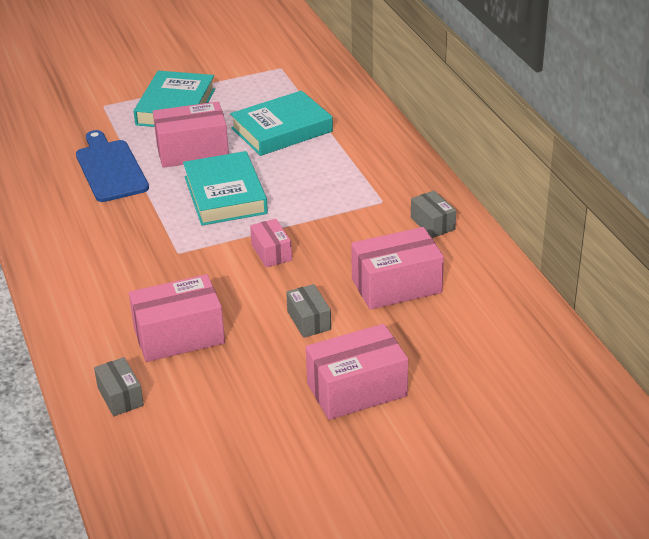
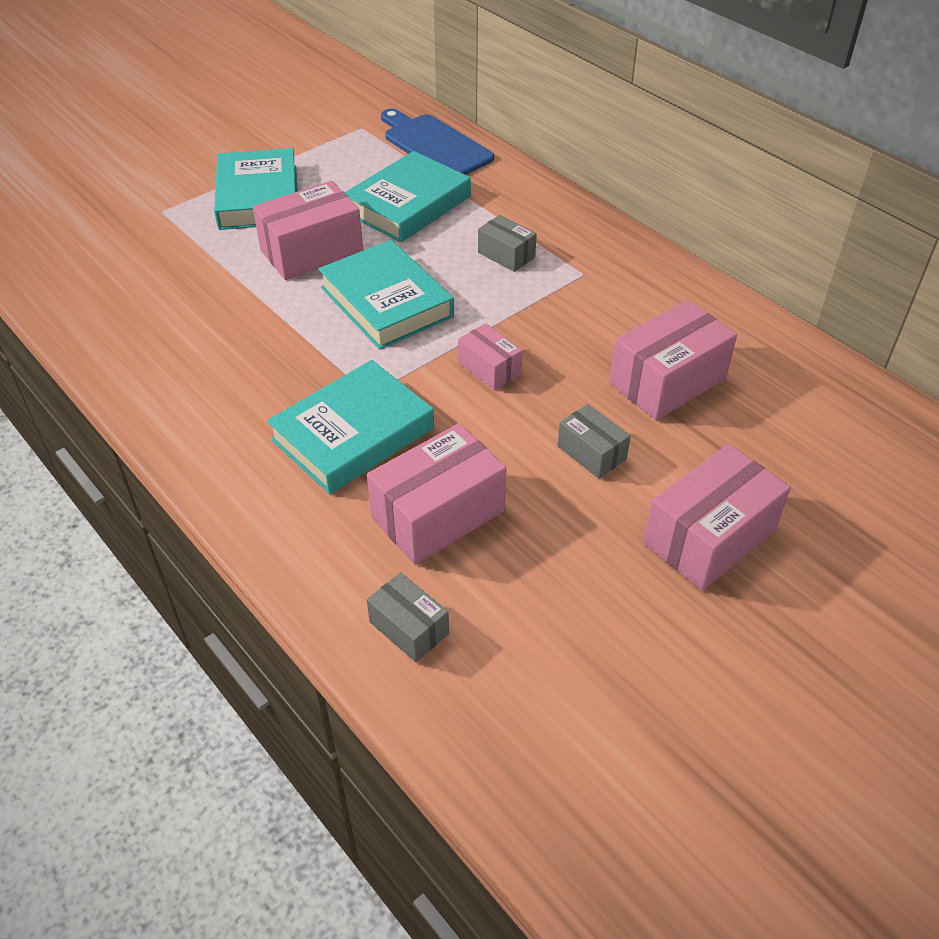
camera: 20 degrees left, 10 degrees up
blue cutting board [76,130,149,202] -> blue cutting board moved to [381,109,494,175]
grey box [411,191,456,238] -> grey box moved to [478,215,537,272]
none -> turquoise book [267,360,434,494]

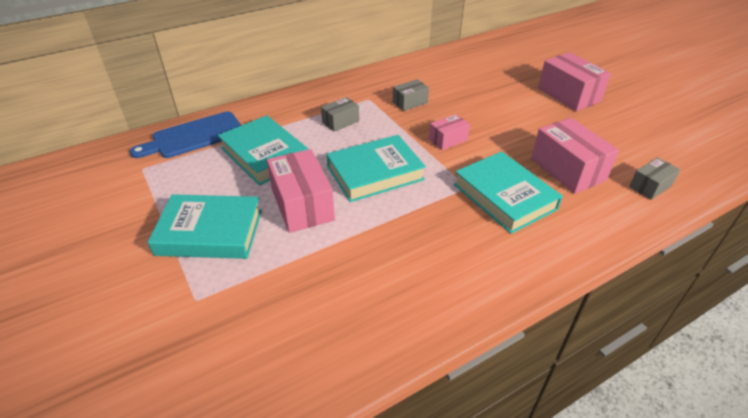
camera: 80 degrees left, 5 degrees down
grey box [558,404,631,479] -> grey box moved to [393,79,429,111]
pink box [609,300,737,420] -> none

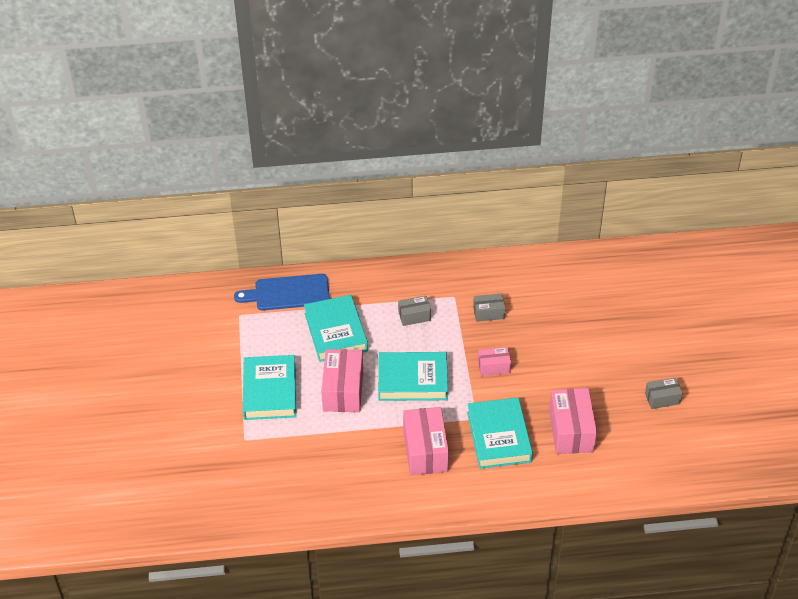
camera: 25 degrees right, 5 degrees up
turquoise book [148,194,262,259] -> turquoise book turned 60 degrees clockwise [243,355,296,420]
pink box [538,52,611,111] -> pink box moved to [403,407,449,475]
grey box [629,157,680,200] -> grey box moved to [645,377,682,409]

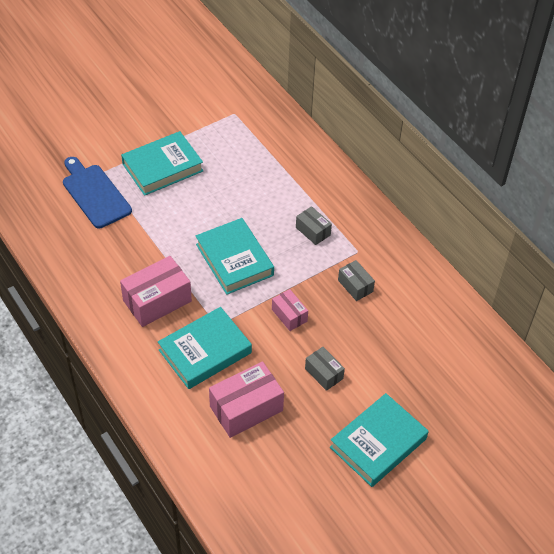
camera: 60 degrees right, 5 degrees up
blue cutting board [234,274,330,311] -> blue cutting board moved to [63,157,132,228]
turquoise book [304,295,368,362] -> turquoise book moved to [330,393,429,487]
pink box [321,349,363,412] -> none
grey box [645,377,682,409] -> grey box moved to [305,347,345,391]

